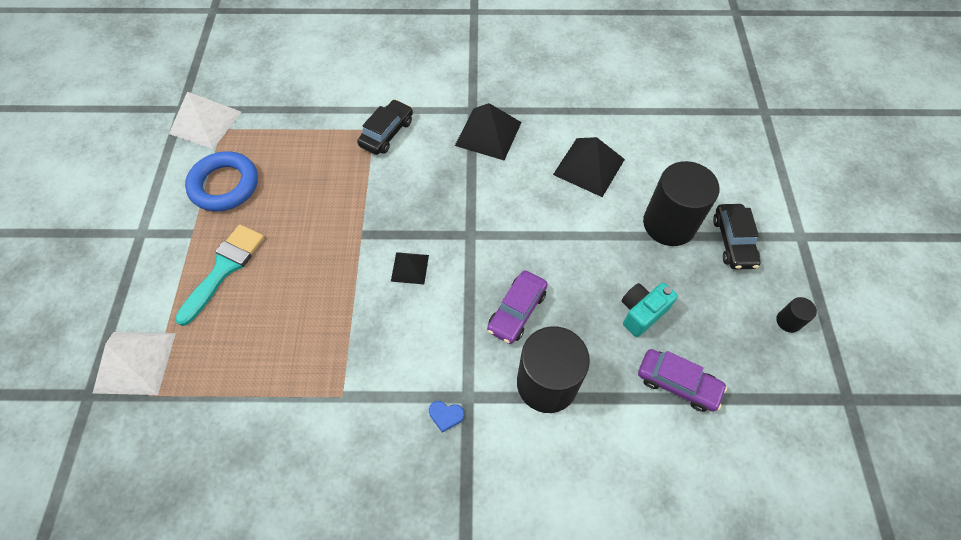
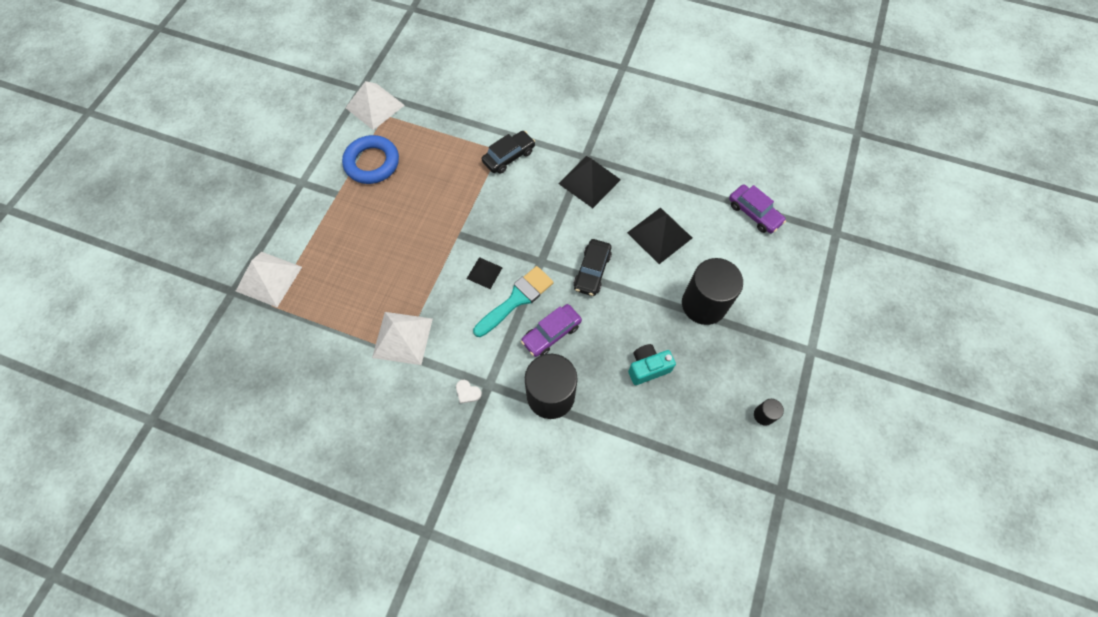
camera: 20 degrees right, 5 degrees up
turquoise brush [175,224,265,326] -> turquoise brush moved to [473,266,554,337]
blue heart [429,401,464,433] -> white heart [456,380,482,404]
purple car [638,349,727,412] -> purple car moved to [729,185,786,233]
black car [713,204,761,270] -> black car moved to [574,239,612,296]
none -> white pyramid [372,312,433,365]

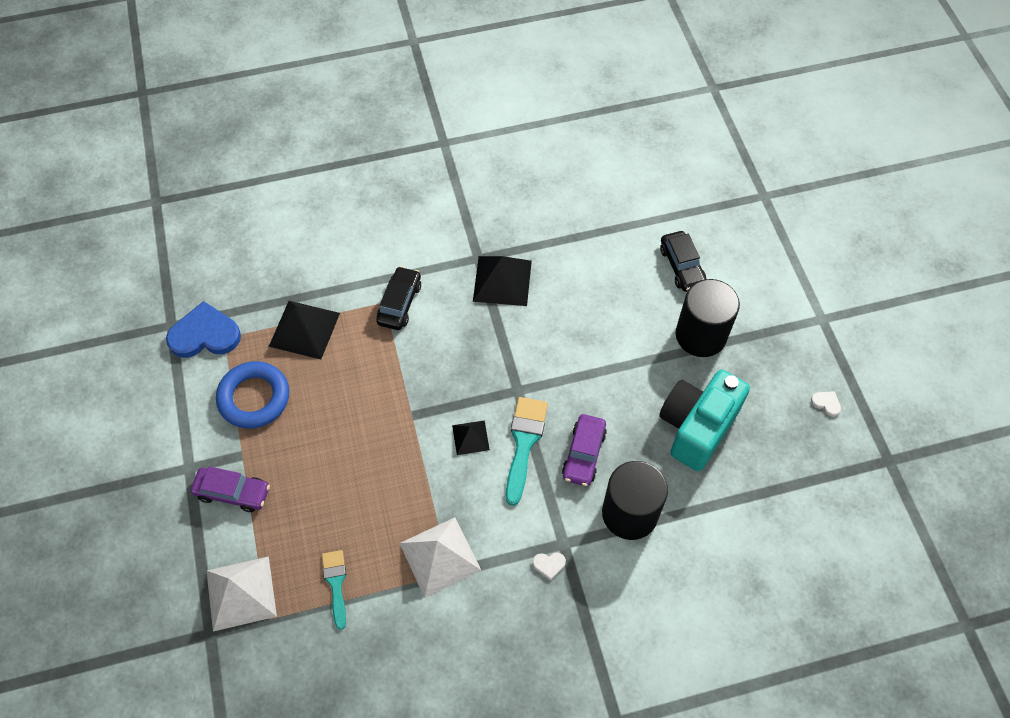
camera: 35 degrees left, 5 degrees down
white pyramid [345,81,405,130] -> blue heart [166,301,241,358]
black car [574,239,612,296] -> black car moved to [660,231,706,292]
black pyramid [627,207,692,264] -> black pyramid moved to [269,301,340,359]
turquoise camera [628,344,676,385] -> turquoise camera [659,370,750,471], size x1.83
purple car [729,185,786,233] -> purple car moved to [191,466,270,512]
black cylinder [754,399,784,426] -> white heart [811,391,841,416]
none -> turquoise brush [322,550,346,630]

